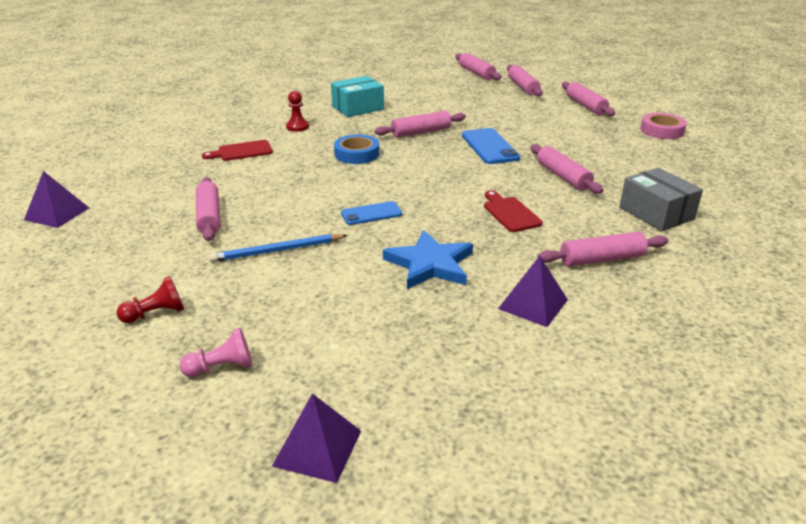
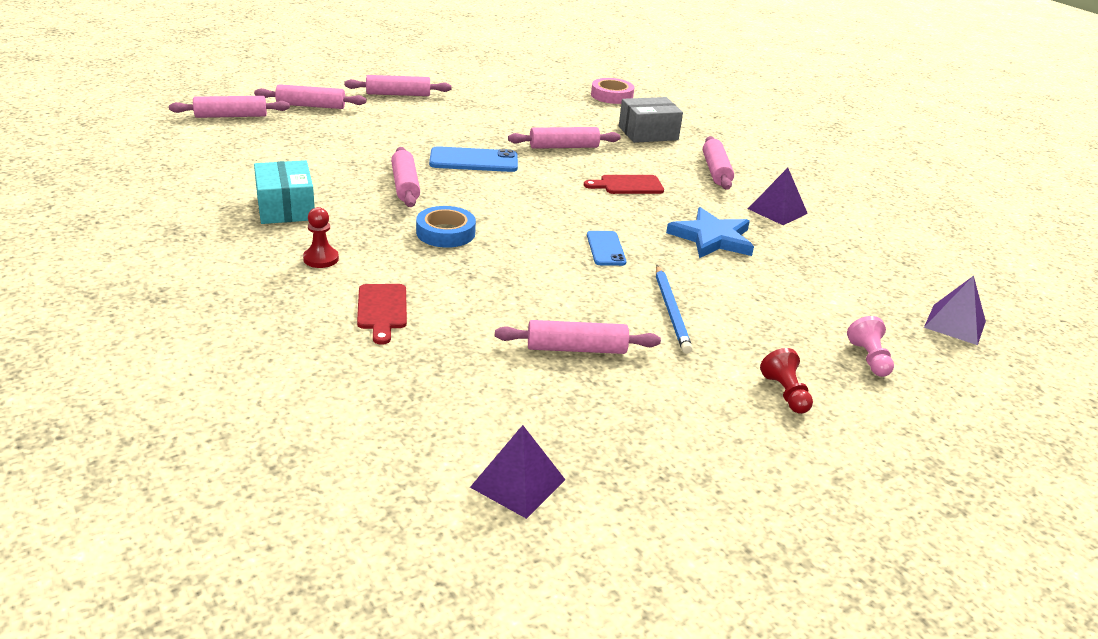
camera: 80 degrees left, 0 degrees up
pink tape [640,113,687,139] -> pink tape moved to [591,78,634,104]

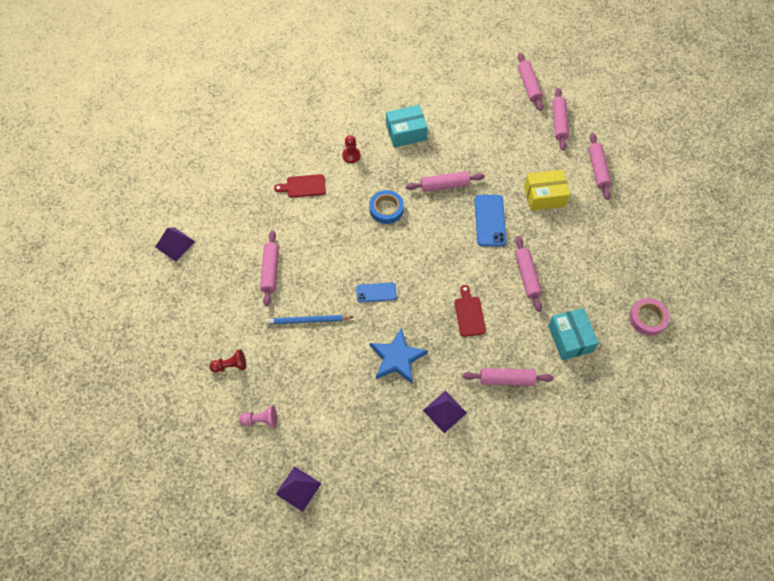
camera: 95 degrees right, 30 degrees up
grey box [619,97,683,143] -> turquoise box [548,308,599,360]
none -> yellow box [524,170,570,211]

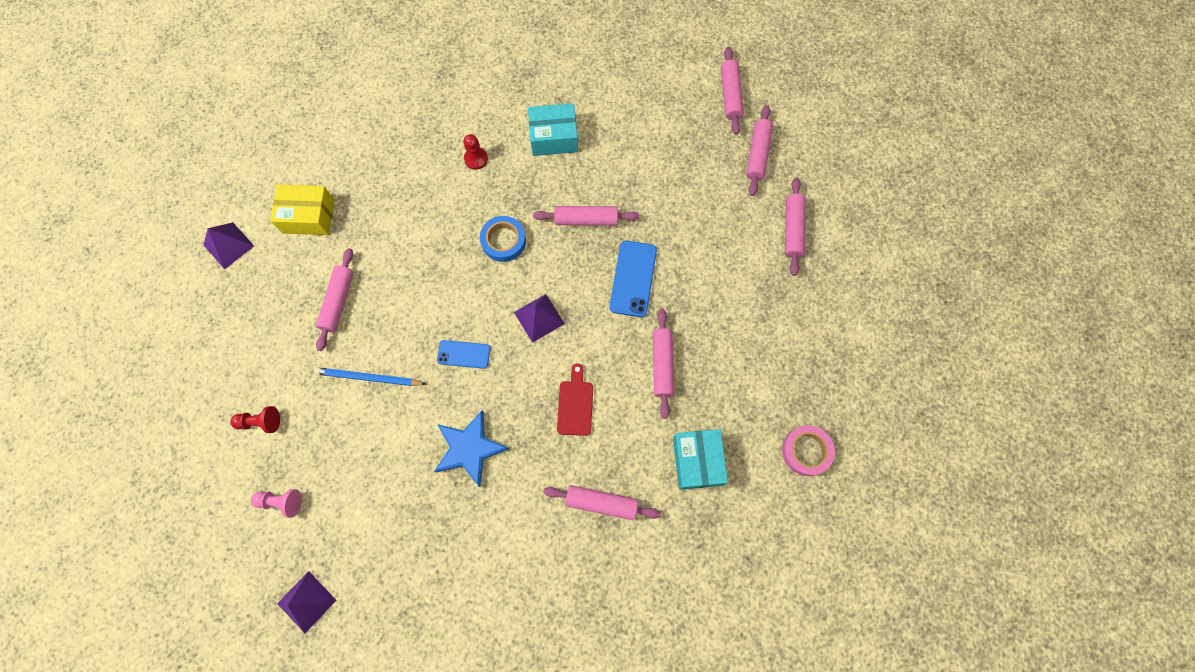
camera: 10 degrees right, 10 degrees up
red cutting board [274,174,326,198] -> none
purple pyramid [423,391,467,433] -> purple pyramid moved to [514,294,565,343]
yellow box [524,170,570,211] -> yellow box moved to [270,185,334,235]

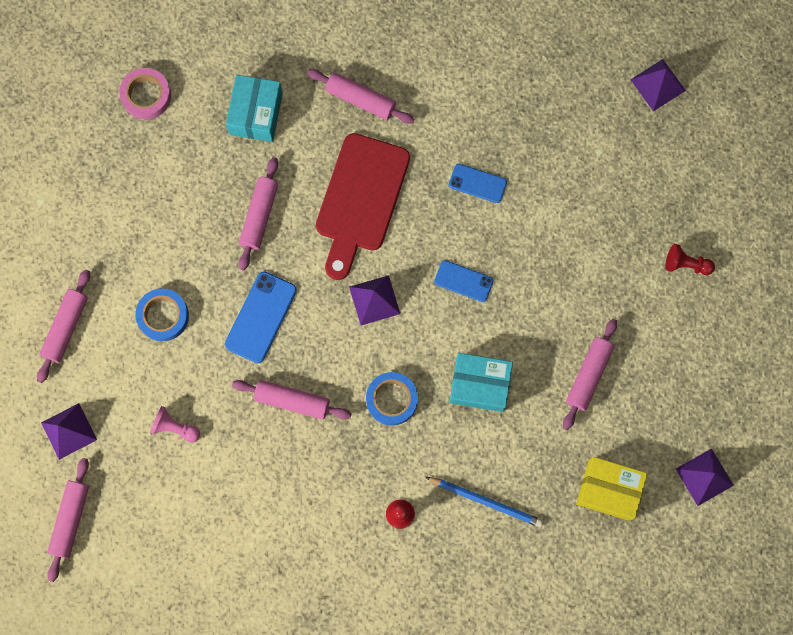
camera: 165 degrees left, 5 degrees up
pink pawn [251,489,302,518] -> pink pawn moved to [150,406,200,443]
blue pencil [314,367,426,386] -> blue pencil moved to [426,477,544,528]
blue star [434,410,509,487] -> blue phone [449,164,507,203]
turquoise box [528,103,578,156] -> turquoise box moved to [449,353,513,412]
red cutting board [557,363,593,436] -> red cutting board [316,133,410,280], size x1.95
pink rolling pin [746,105,773,196] -> purple pyramid [41,403,97,460]
none -> blue tape [135,288,189,341]

